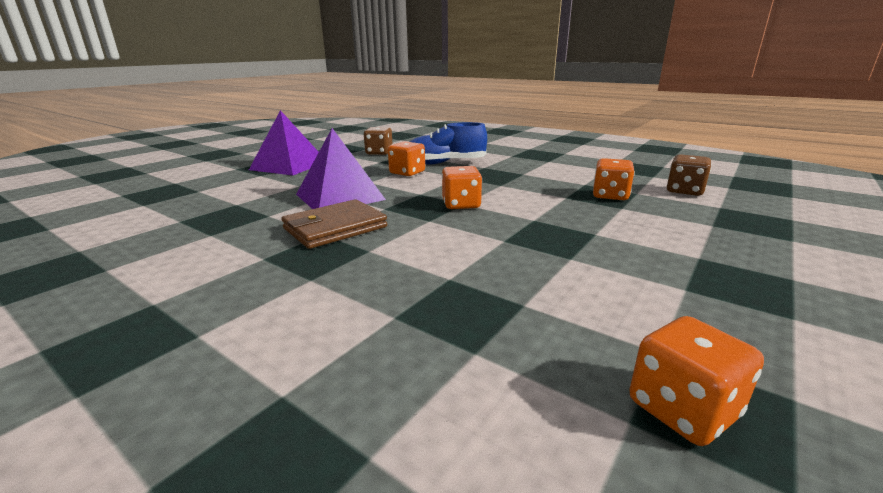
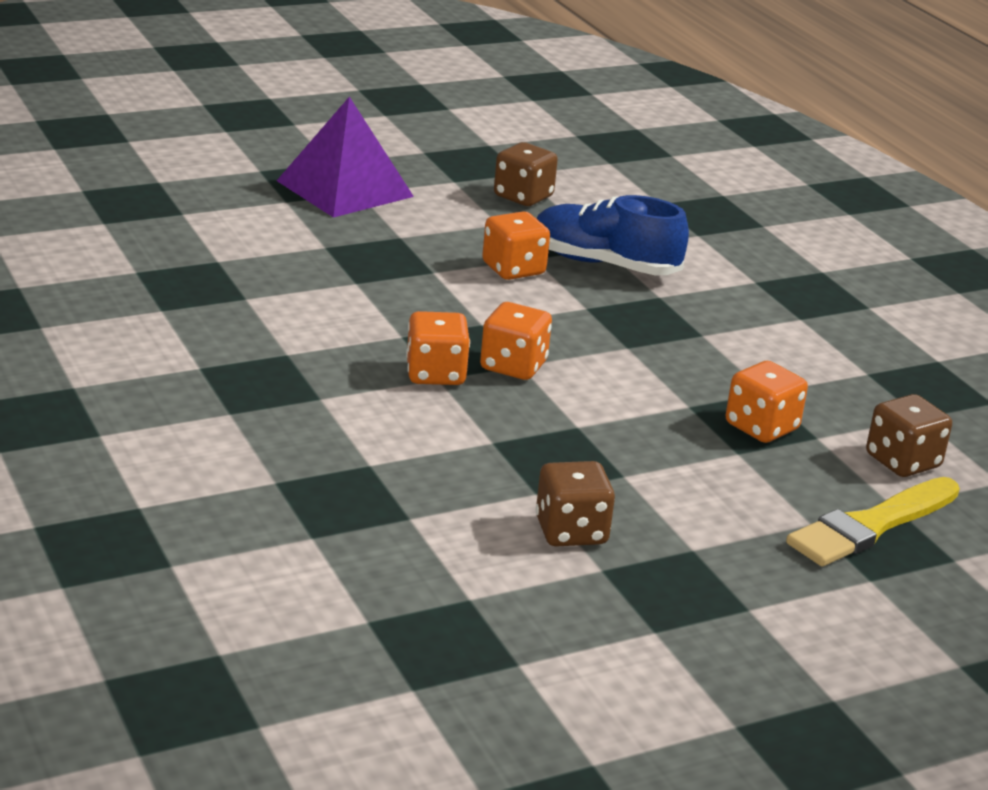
camera: 25 degrees right, 5 degrees up
brown wallet [281,199,387,249] -> none
purple pyramid [296,128,386,209] -> none
orange dice [629,316,764,446] -> orange dice moved to [406,311,470,385]
none -> brown dice [536,461,615,547]
none -> yellow brush [786,477,960,566]

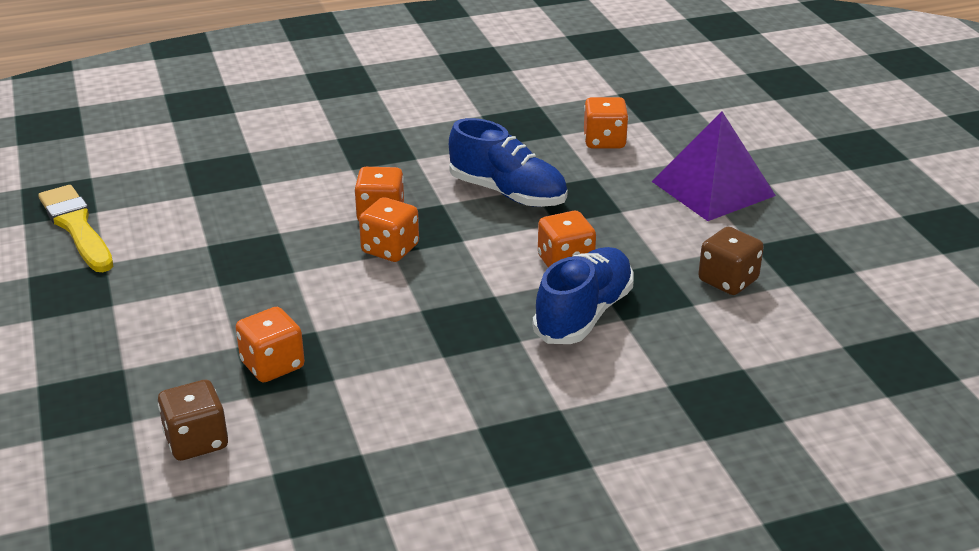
camera: 100 degrees right, 5 degrees up
brown dice [536,461,615,547] -> none
yellow brush [786,477,960,566] -> yellow brush moved to [38,185,113,272]
none -> blue shoe [449,118,568,207]
none -> orange dice [584,97,628,148]

